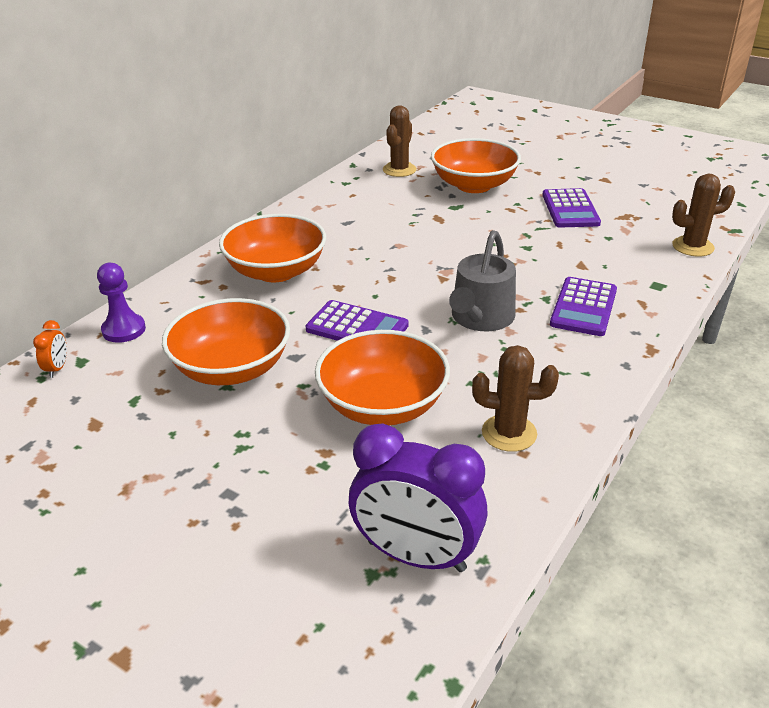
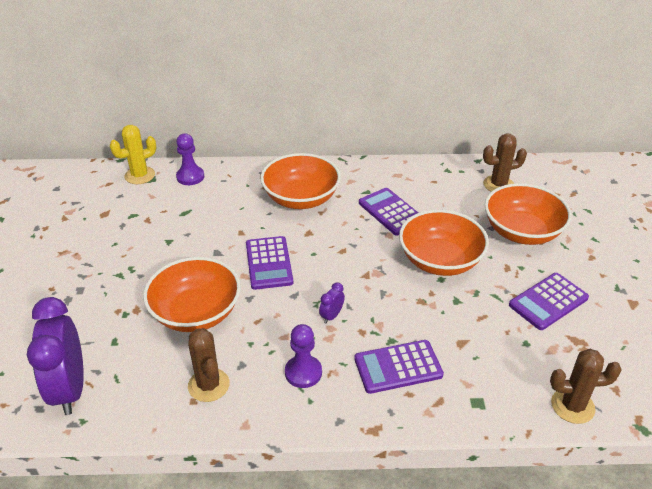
camera: 55 degrees right, 5 degrees up
orange clock [33,320,67,378] -> yellow cactus [110,125,156,184]
orange bowl [162,298,290,385] -> orange bowl moved to [399,210,489,276]
grey watering can [449,230,516,331] -> purple clock [319,282,345,323]
brown cactus [672,174,735,257] -> brown cactus turned 45 degrees counterclockwise [550,349,622,424]
none -> purple pawn [285,324,322,388]
none -> purple calculator [359,188,418,236]

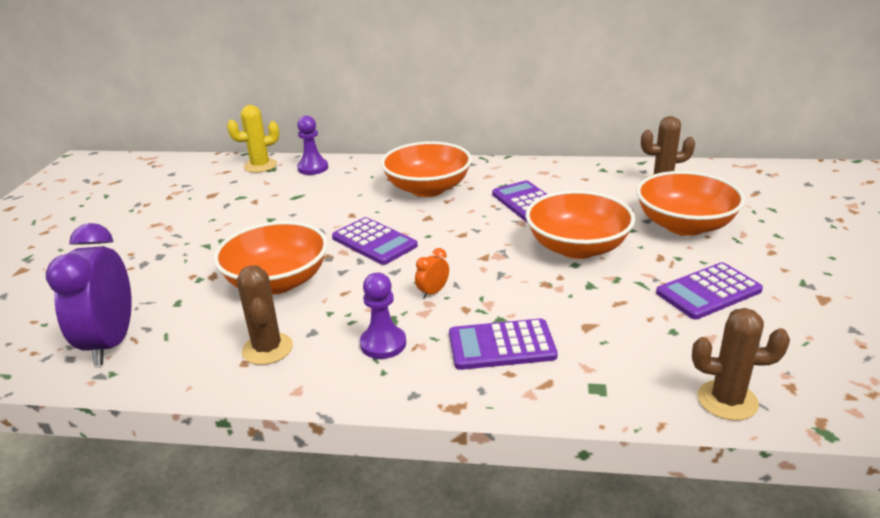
camera: 10 degrees right, 10 degrees down
purple calculator [246,236,293,290] -> purple calculator turned 45 degrees counterclockwise [332,217,418,265]
purple clock [319,282,345,323] -> orange clock [415,248,449,299]

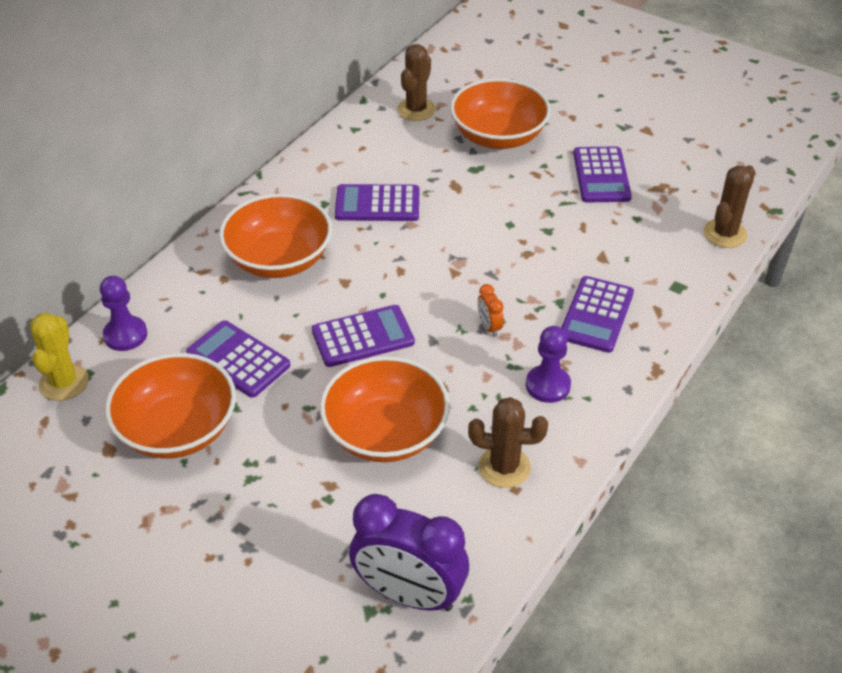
camera: 65 degrees left, 15 degrees up
orange bowl [526,190,635,259] -> orange bowl moved to [105,353,236,459]
none -> purple calculator [186,320,290,398]

